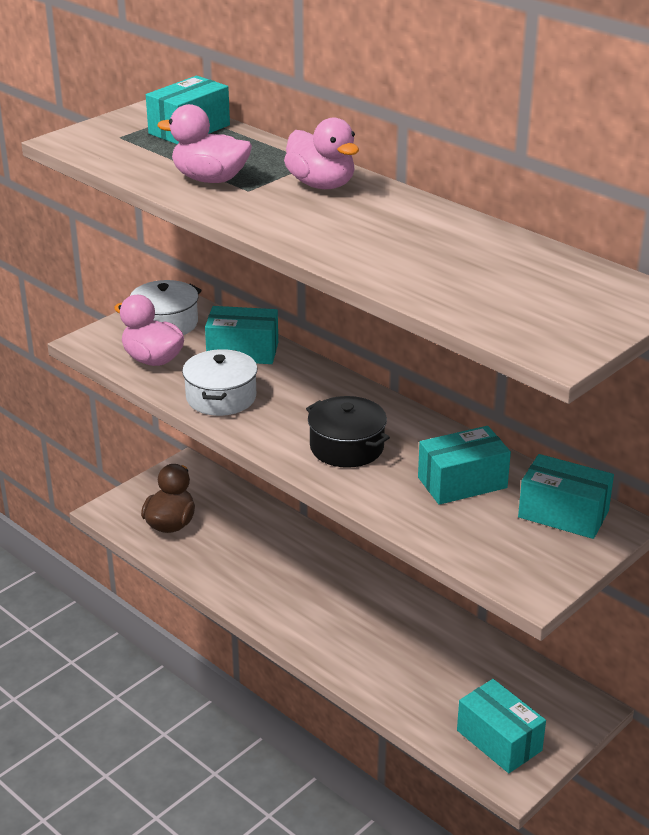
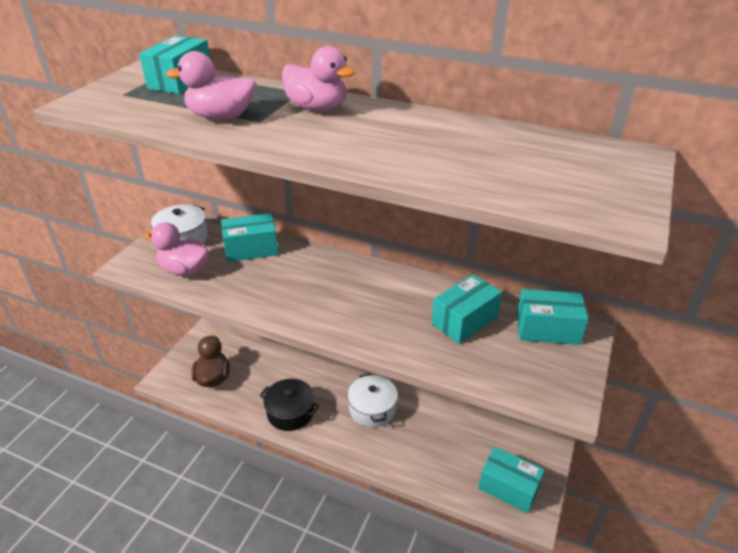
camera: 20 degrees left, 5 degrees up
white pot [182,349,258,416] -> white pot moved to [347,373,398,427]
black pot [306,396,390,468] -> black pot moved to [260,379,319,431]

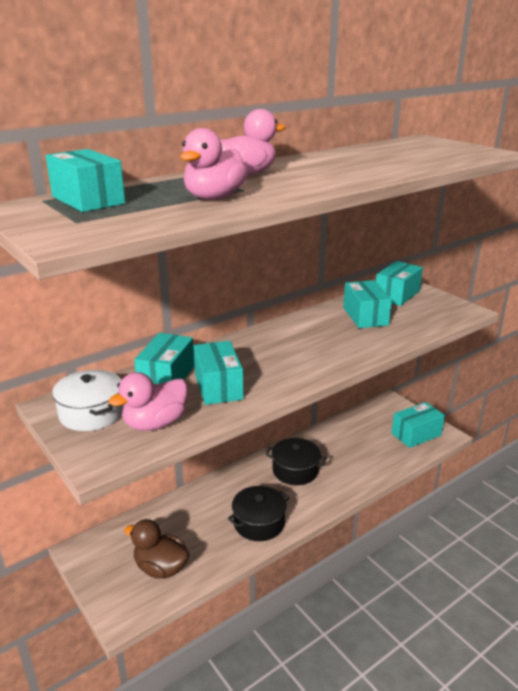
camera: 60 degrees left, 10 degrees down
white pot [347,373,398,427] -> black pot [266,438,327,485]
none -> turquoise box [193,341,244,405]

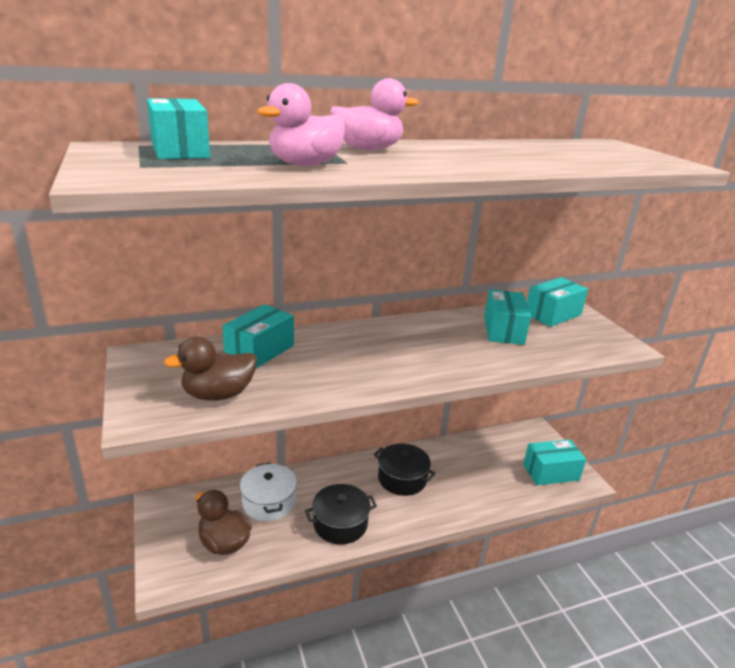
camera: 15 degrees right, 0 degrees up
white pot [52,370,124,431] -> white pot moved to [240,463,297,521]
pink duck [108,372,188,431] -> brown duck [163,336,257,400]
turquoise box [193,341,244,405] -> none

